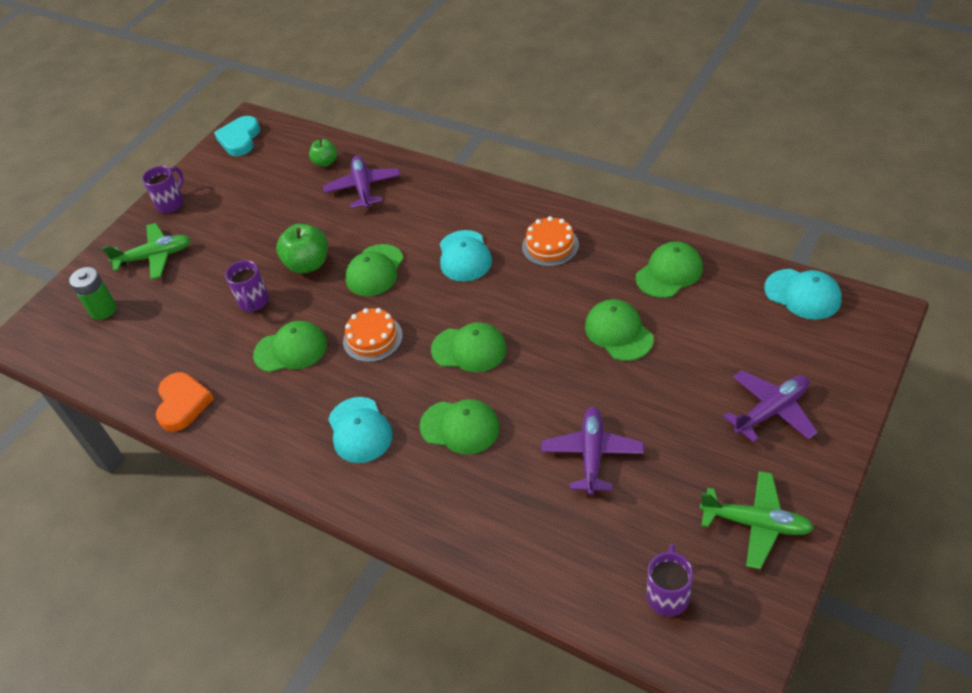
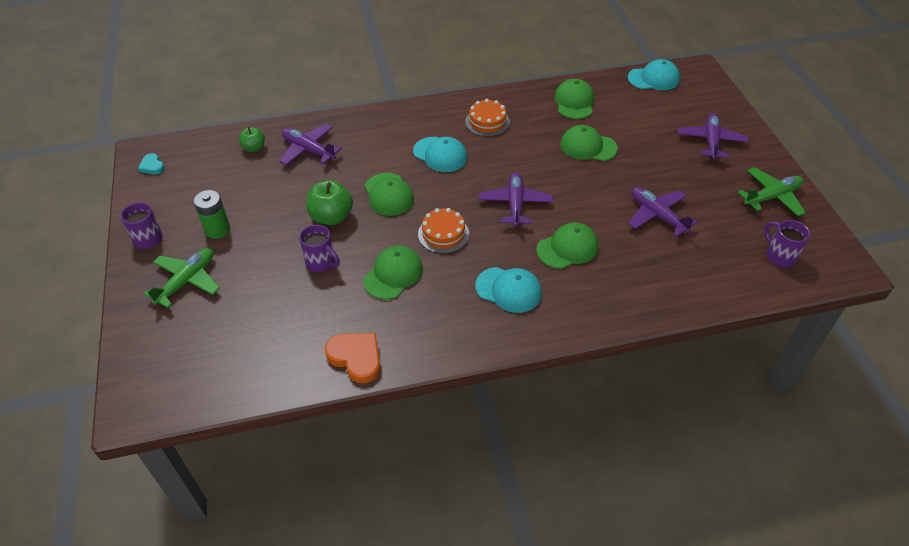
camera: 50 degrees left, 0 degrees up
green battery [69,267,117,320] -> green battery moved to [194,190,230,239]
turquoise heart [214,116,260,156] -> turquoise heart [138,153,165,175], size x0.57
green cap [431,322,507,372] -> purple plane [479,172,553,227]

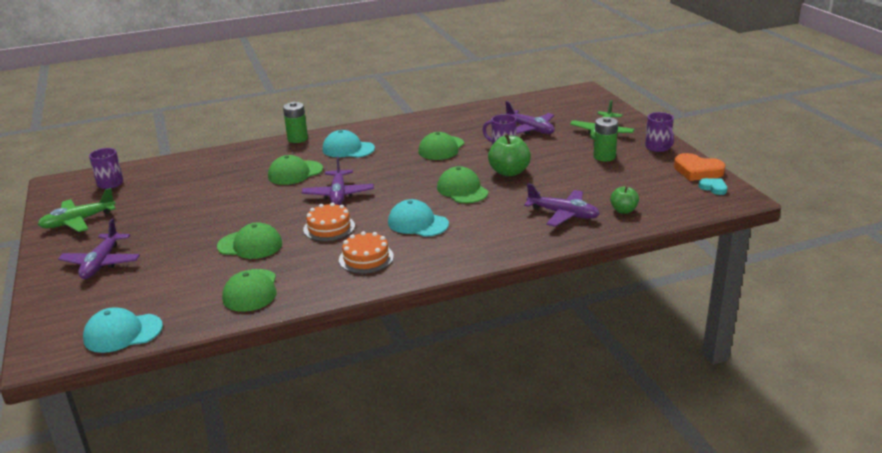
camera: 175 degrees right, 20 degrees down
orange heart [325,333,380,383] -> orange heart moved to [674,153,725,181]
orange cake [418,208,469,253] -> orange cake moved to [303,203,355,241]
purple plane [628,187,697,237] -> purple plane moved to [505,101,555,135]
none -> green battery [283,102,308,143]

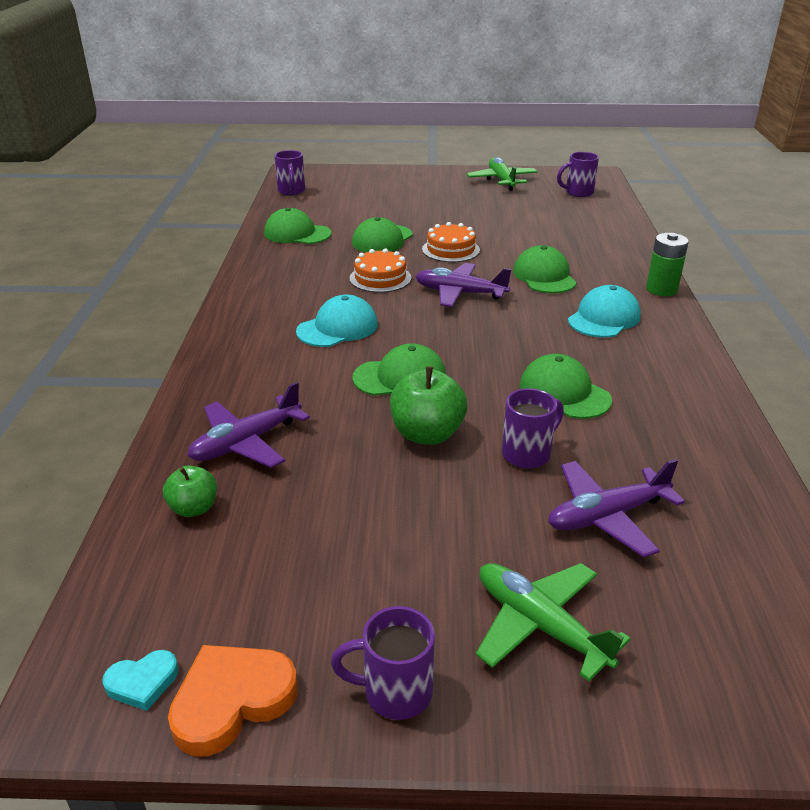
camera: 110 degrees right, 5 degrees up
purple plane [58,219,140,279] -> none
turquoise cap [83,308,163,353] -> purple mug [274,150,305,195]
orange cake [339,231,394,274] -> orange cake moved to [422,222,480,262]
green battery [593,117,618,162] -> none

